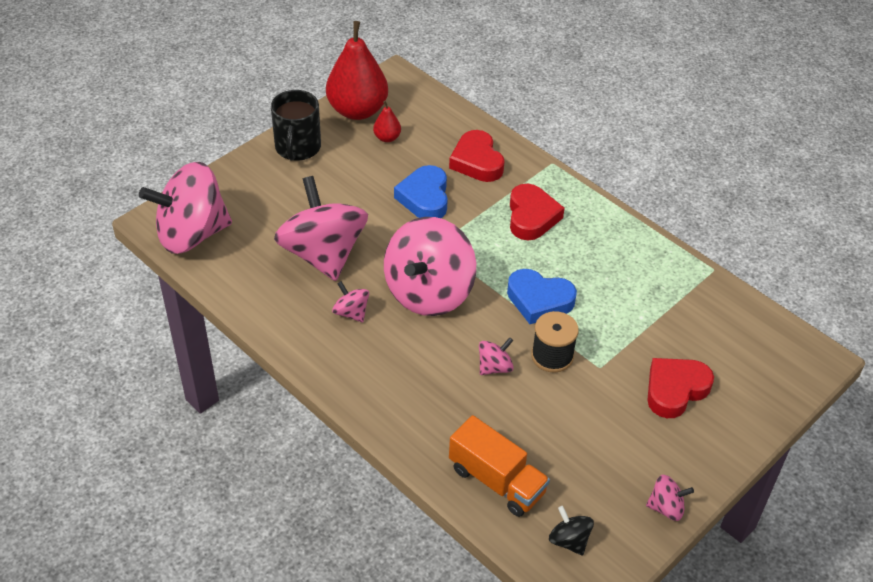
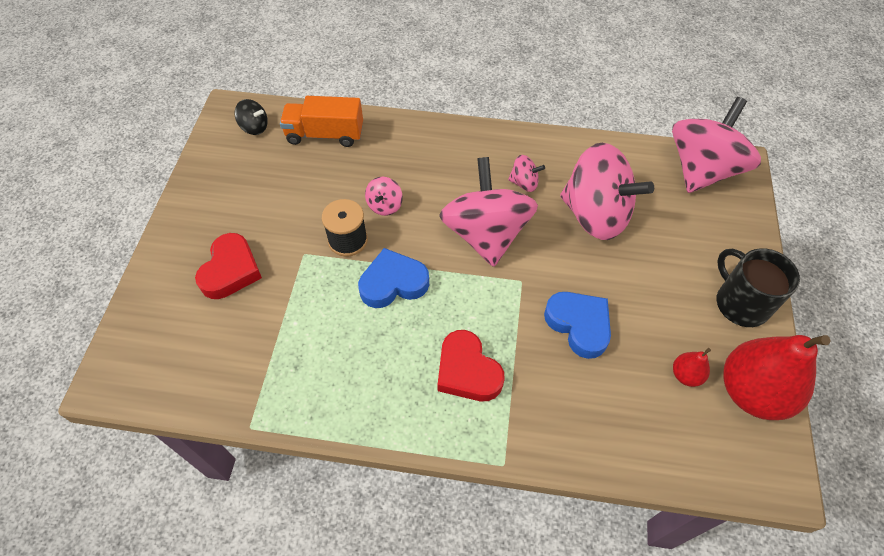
camera: 145 degrees right, 10 degrees up
red heart [449,130,505,182] -> none
pink spinning top [646,475,694,521] -> none

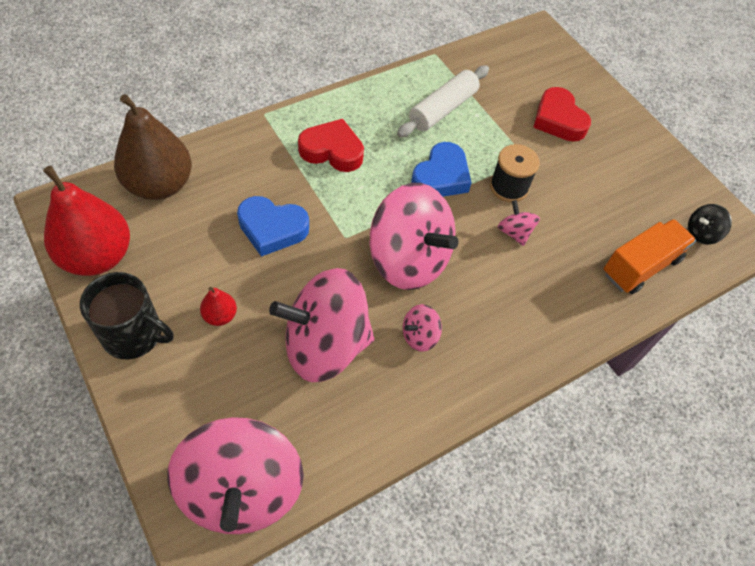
camera: 135 degrees right, 0 degrees up
red pear [673,348,711,387] -> red pear moved to [200,287,237,326]
none -> brown pear [114,94,192,200]
none -> white rolling pin [397,65,489,137]

